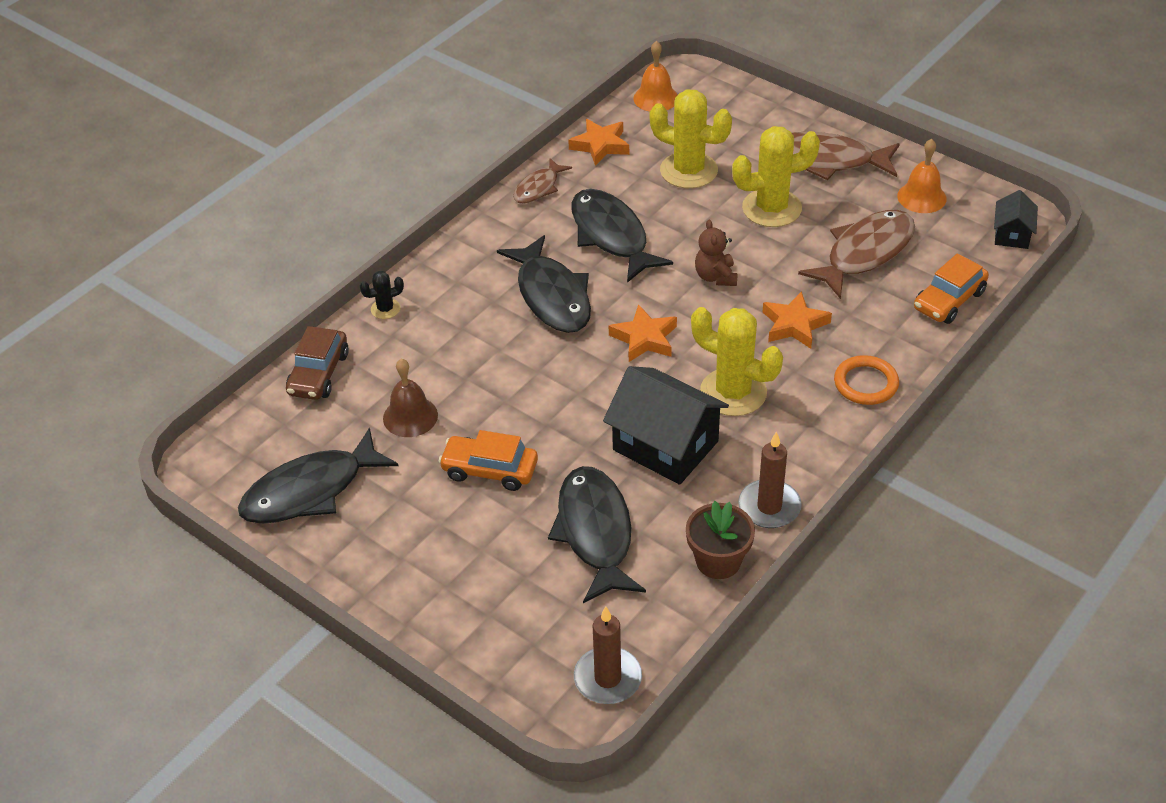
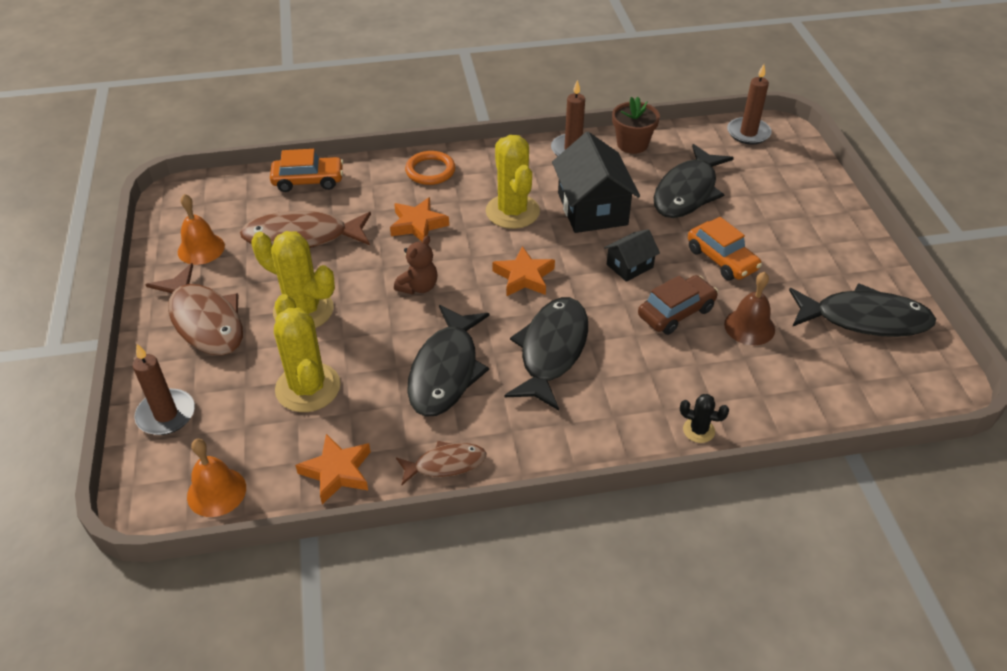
camera: 140 degrees left, 0 degrees up
brown car [286,326,349,400] -> brown car moved to [638,275,718,335]
black house [994,190,1038,249] -> black house moved to [604,229,660,282]
none -> brown candle [133,344,195,435]

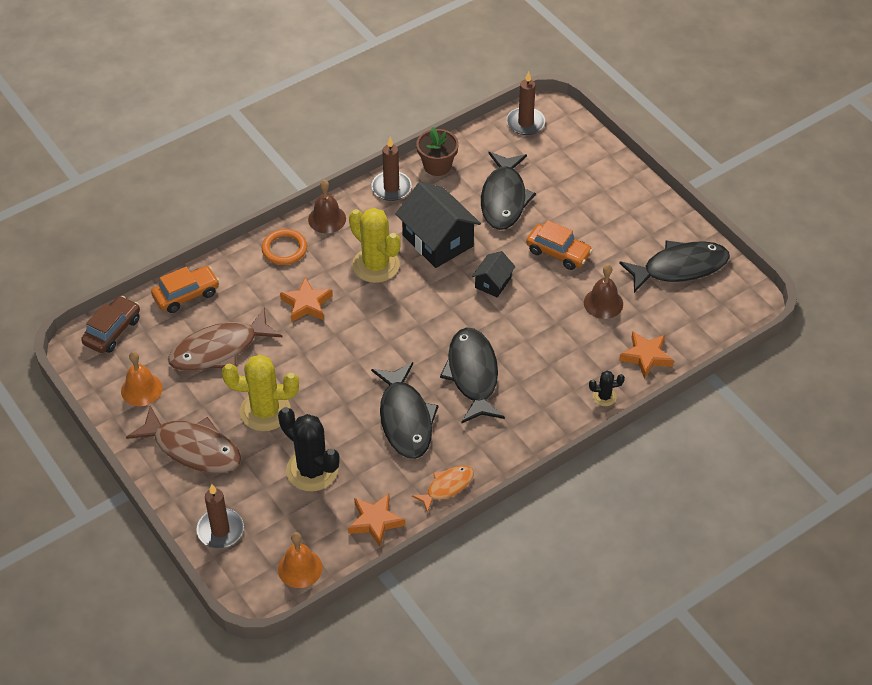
camera: 25 degrees left, 5 degrees up
yellow cactus [274,294,341,412] -> black cactus [278,407,340,492]
brown teddy bear [394,236,438,295] -> none
brown fish [396,441,486,485] -> orange fish [412,465,474,513]
orange star [492,246,555,296] -> orange star moved to [619,331,674,379]
brown car [638,275,718,335] -> brown car moved to [81,296,140,353]
none -> brown bell [308,180,346,233]

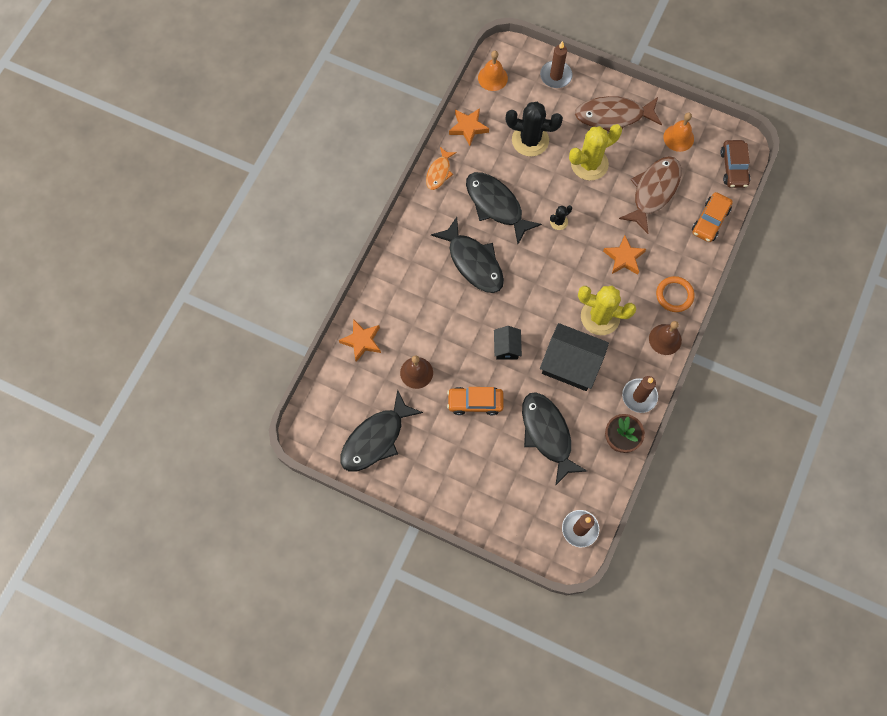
camera: 150 degrees right, 20 degrees up
black cactus [589,371,625,406] -> black cactus moved to [550,205,572,230]

